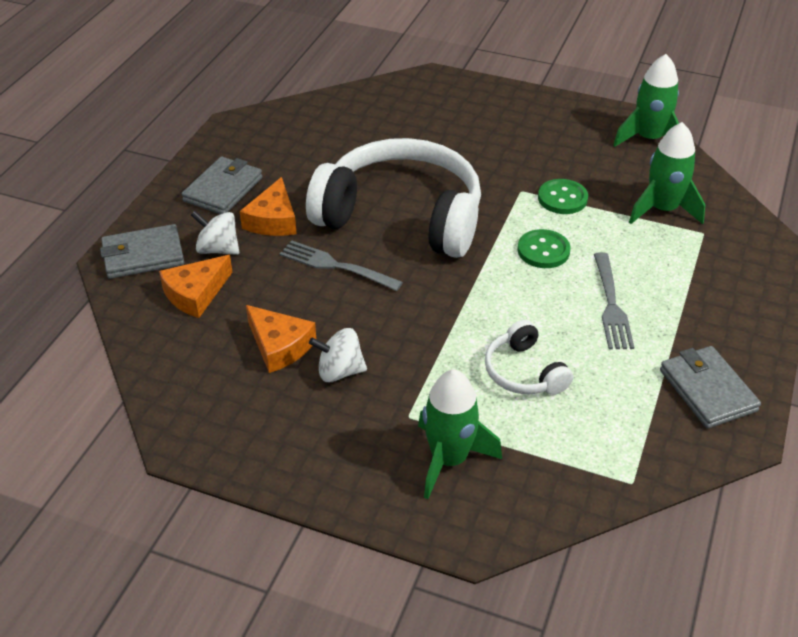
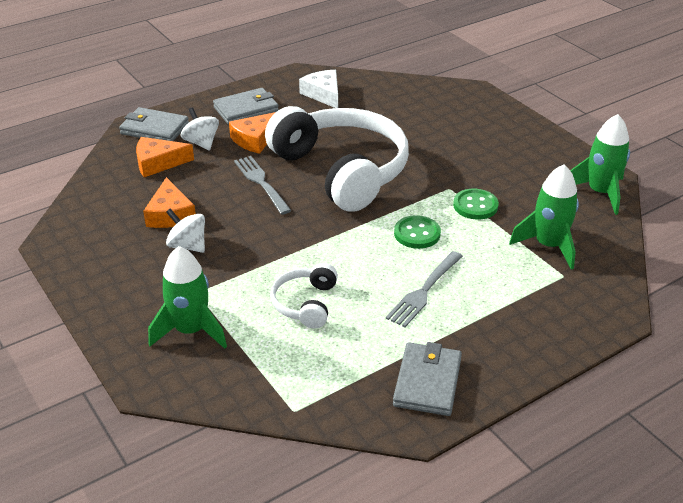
camera: 35 degrees right, 5 degrees down
none -> white cheese [299,70,338,108]

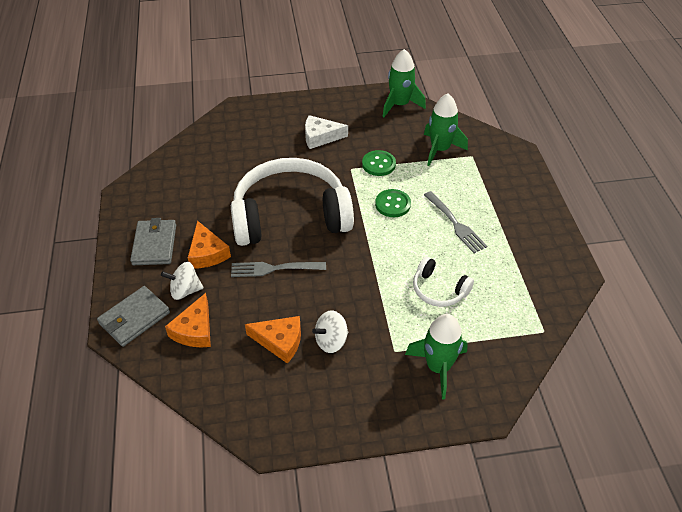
camera: 65 degrees left, 10 degrees up
white cheese [299,70,338,108] -> white cheese moved to [305,115,348,149]
grey wallet [393,342,462,416] -> none

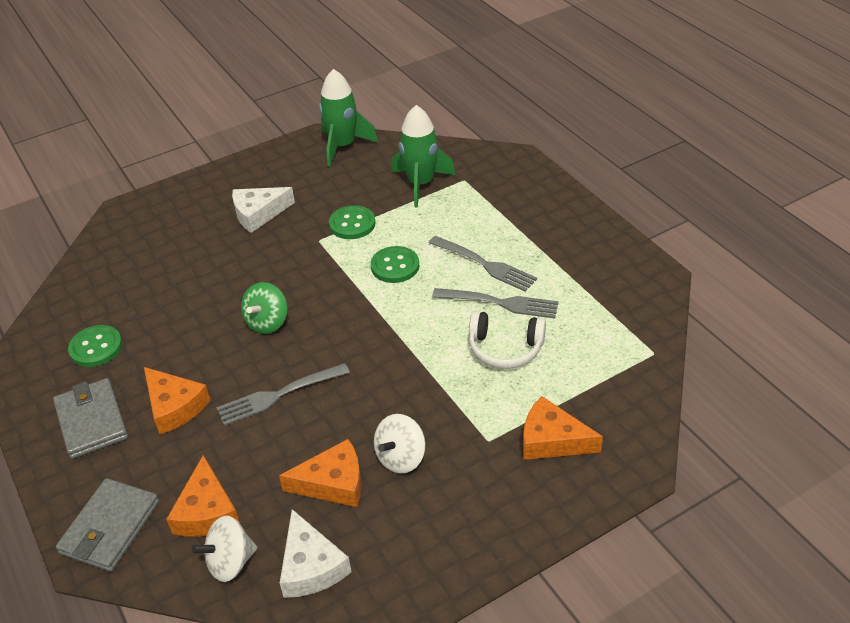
camera: 20 degrees left, 5 degrees down
white spinning top [161,262,203,300] -> white spinning top moved to [191,516,257,582]
white headphones [231,158,354,246] -> green spinning top [241,282,288,334]
green rocket [405,314,468,399] -> orange cheese [523,396,603,460]
none -> green button [68,325,122,367]
none -> white cheese [280,509,351,598]
none -> grey fork [432,288,559,318]

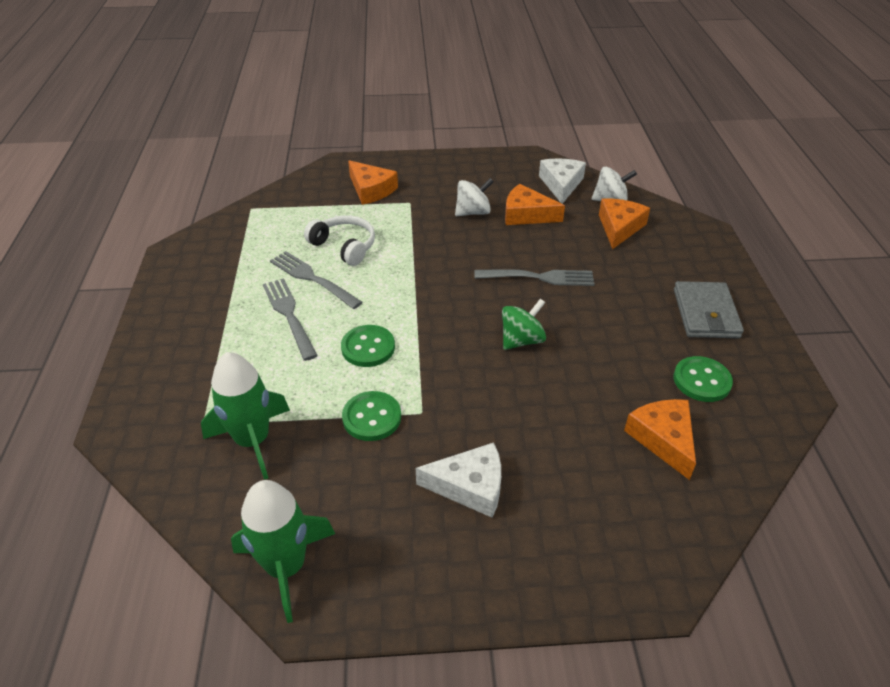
camera: 155 degrees left, 0 degrees up
grey wallet [56,478,159,572] -> none
orange cheese [144,367,211,434] -> orange cheese moved to [624,399,696,480]

